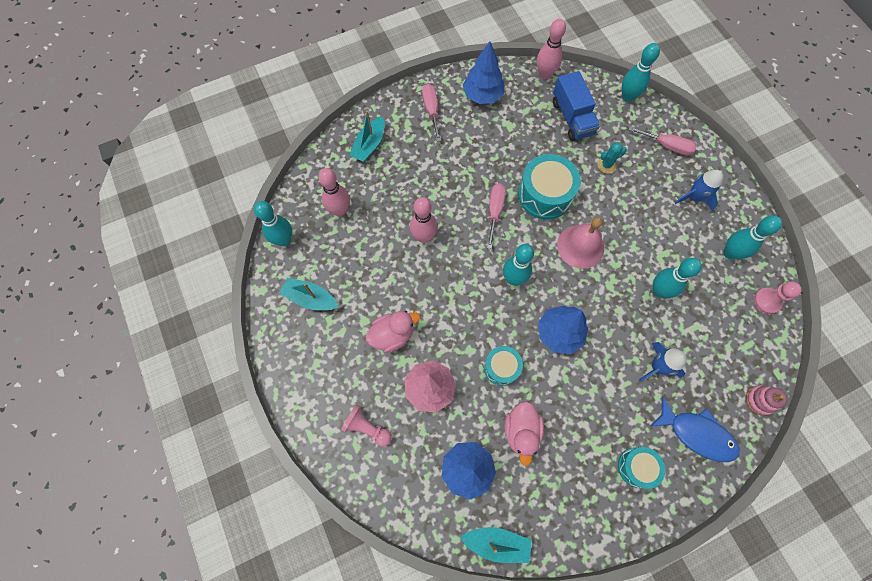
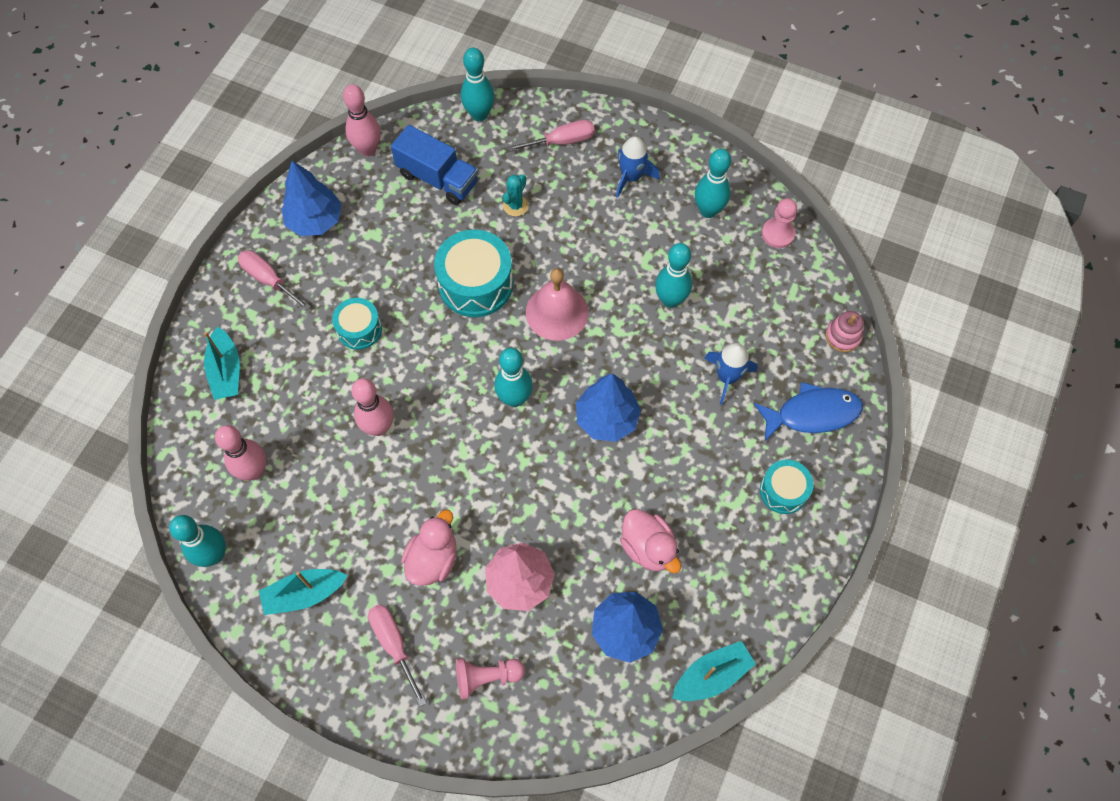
camera: 40 degrees left, 5 degrees down
turquoise drum [484,346,523,386] -> turquoise drum moved to [332,298,382,350]
pink screwdriver [487,183,506,249] -> pink screwdriver moved to [368,604,427,707]

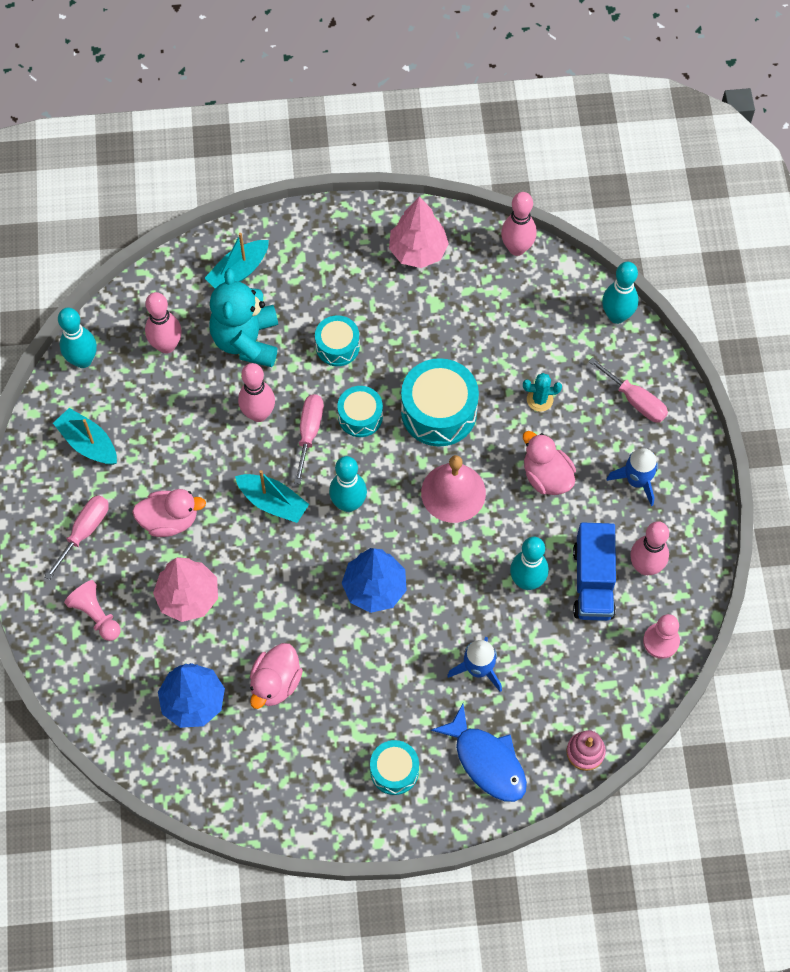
camera: 60 degrees right, 0 degrees up
pink screwdriver [238,250,311,311] -> pink screwdriver moved to [294,394,324,484]
blue tree [281,161,342,236] -> pink tree [389,196,449,268]
blue truck [391,125,478,205] -> blue truck moved to [573,522,616,621]
turquoise boat [672,641,756,701] -> turquoise boat moved to [235,470,309,523]
turquoise bowling pin [695,149,731,218] -> pink bowling pin [630,521,669,575]
none -> turquoise teddy bear [209,269,278,367]
none -> turquoise drum [337,386,383,437]
none -> pink duck [523,431,576,495]

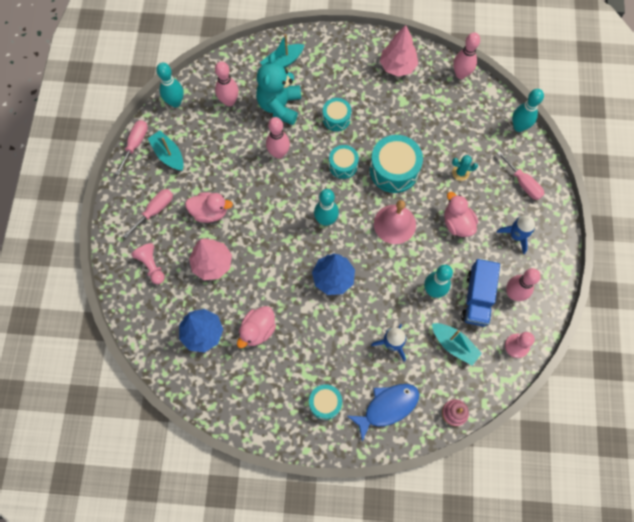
camera: 10 degrees right, 5 degrees up
turquoise boat [235,470,309,523] -> turquoise boat moved to [432,323,482,366]
pink screwdriver [294,394,324,484] -> pink screwdriver moved to [115,120,148,175]
blue fish [431,704,527,802] -> blue fish turned 90 degrees counterclockwise [347,384,420,442]

